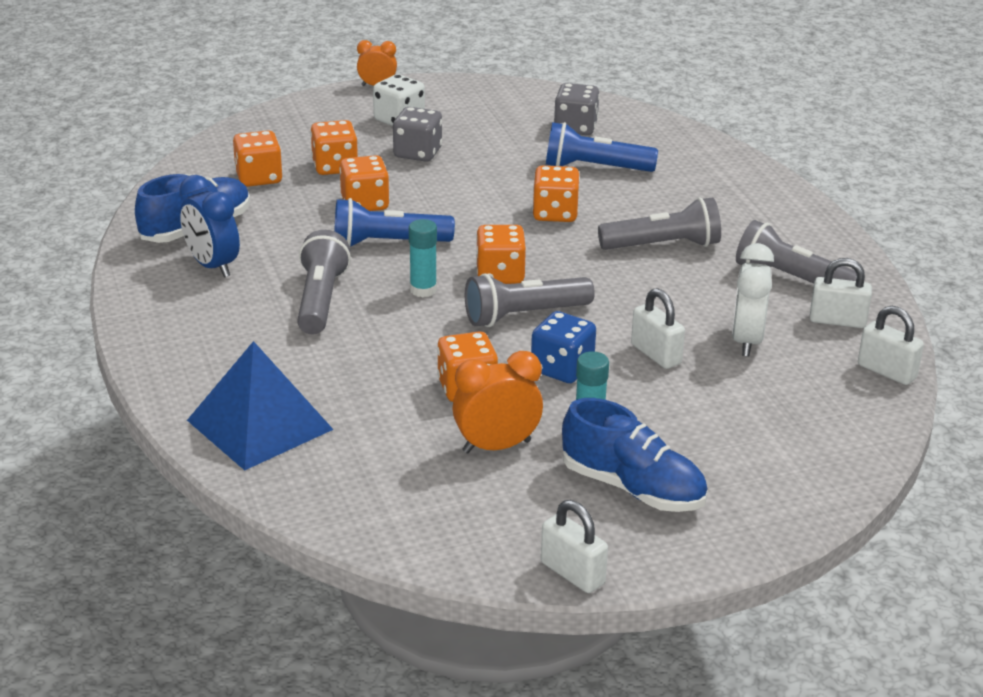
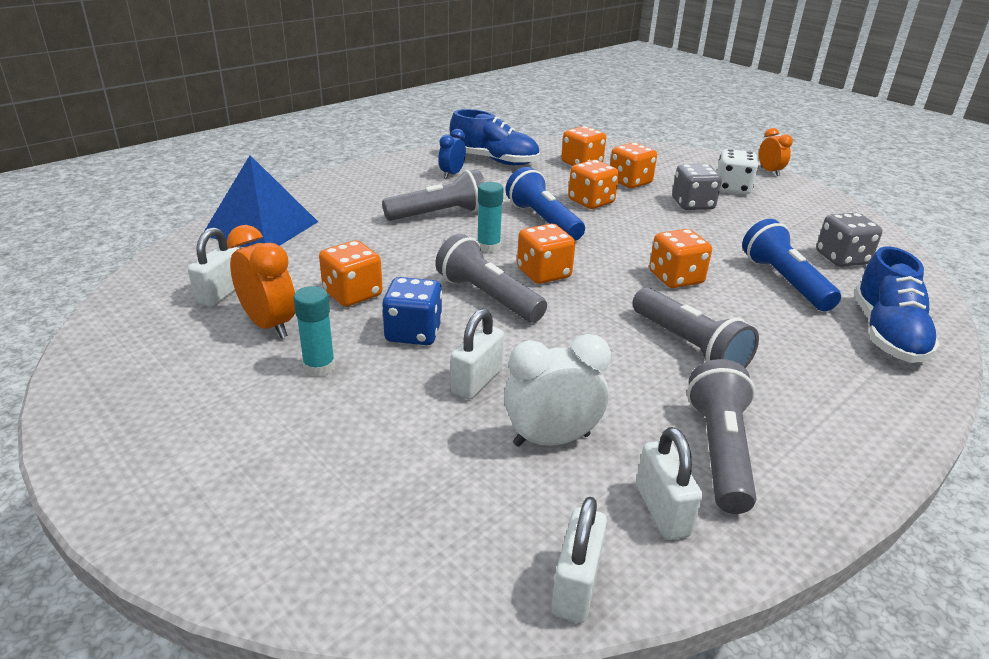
camera: 65 degrees right, 0 degrees up
blue clock [179,175,240,278] -> blue clock [438,129,466,179], size x0.64
white padlock [541,500,608,593] -> white padlock moved to [188,227,239,307]
blue shoe [562,398,708,512] -> blue shoe moved to [854,247,940,363]

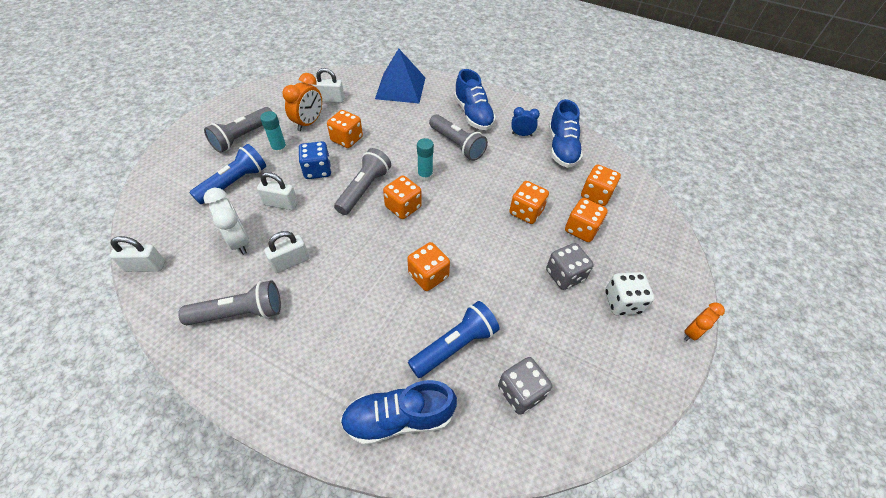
camera: 70 degrees right, 20 degrees up
blue flashlight [506,167,585,241] -> blue flashlight moved to [189,144,266,204]
grey flashlight [632,287,759,368] -> grey flashlight moved to [204,107,272,153]
white padlock [636,427,703,540] -> white padlock moved to [264,231,309,273]
none -> blue shoe [454,69,496,130]

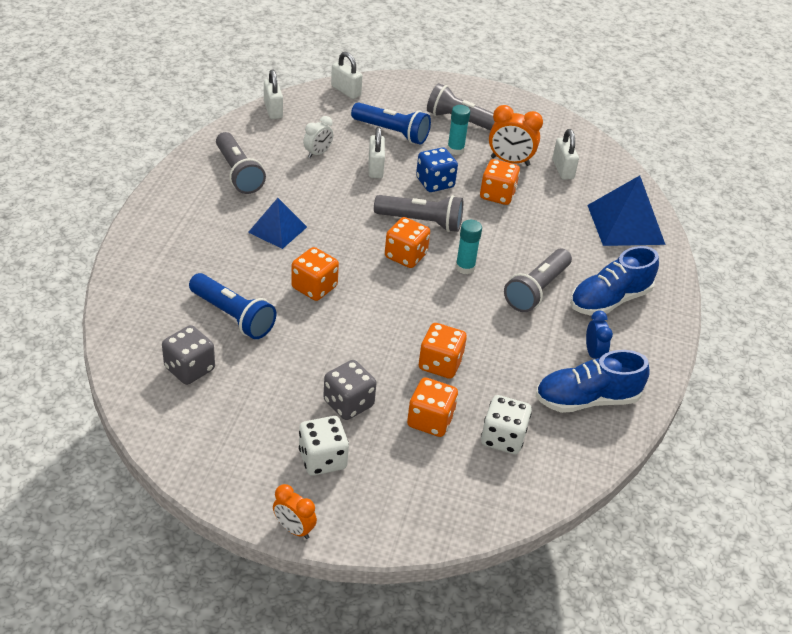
camera: 75 degrees right, 10 degrees down
white clock [204,188,249,255] -> white clock [303,116,333,158], size x0.64
white padlock [264,231,309,273] -> white padlock moved to [331,52,363,99]
blue shoe [340,380,457,445] -> none
orange dice [581,164,621,206] -> white dice [481,395,532,454]
none -> blue pyramid [248,198,307,249]

